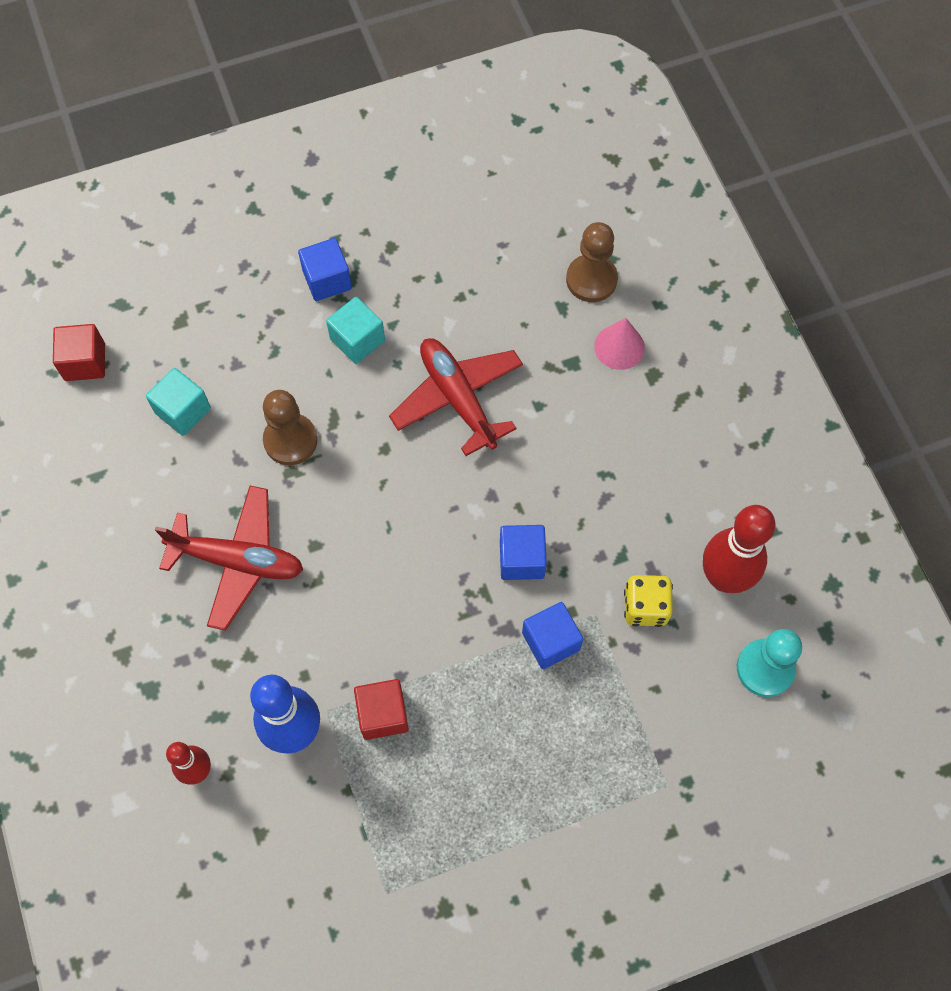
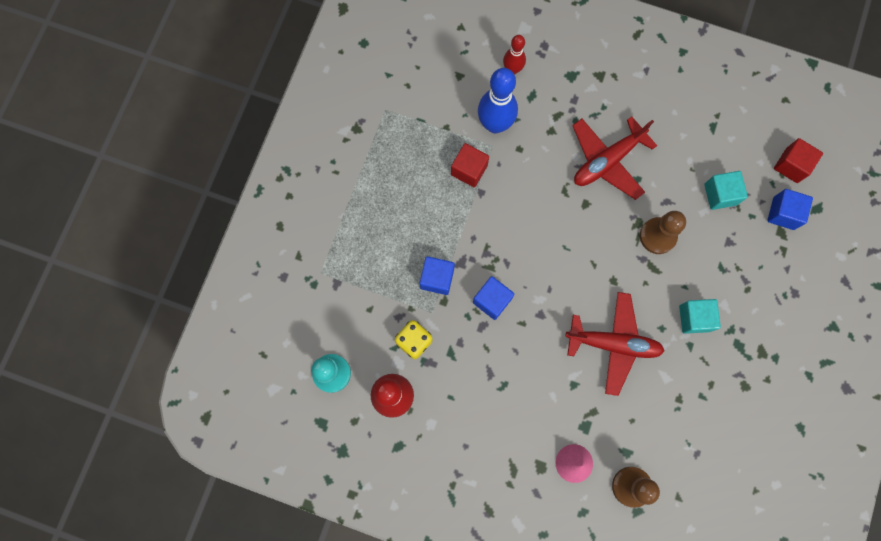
camera: 130 degrees right, 10 degrees up
blue cube [298,238,352,301] -> blue cube moved to [767,189,813,230]

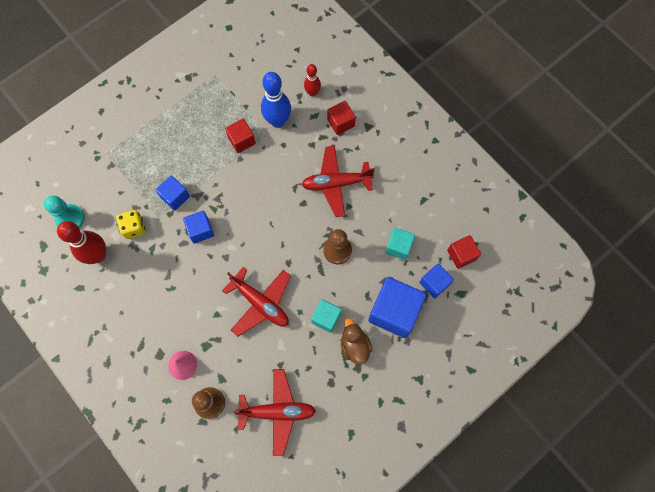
camera: 30 degrees right, 5 degrees down
none -> red plane [233,369,316,456]
none -> red cube [327,101,356,135]
none -> brown duck [341,318,372,365]
none -> blue cube [368,277,427,338]

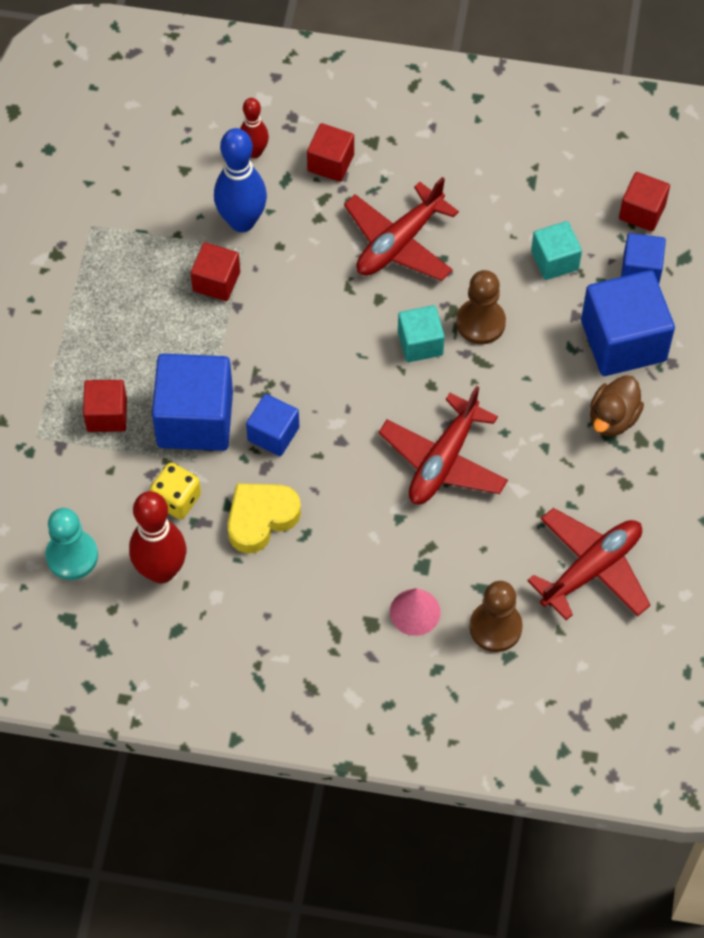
camera: 40 degrees left, 10 degrees down
blue cube [155,176,190,211] -> blue cube [152,354,233,451], size x1.81
red plane [222,267,291,337] -> red plane turned 120 degrees clockwise [379,386,508,504]
turquoise cube [311,299,342,333] -> turquoise cube moved to [398,305,445,362]
brown duck [341,318,372,365] -> brown duck turned 90 degrees counterclockwise [590,375,644,437]
none -> red cube [83,380,127,432]
none -> yellow heart [228,483,301,554]

